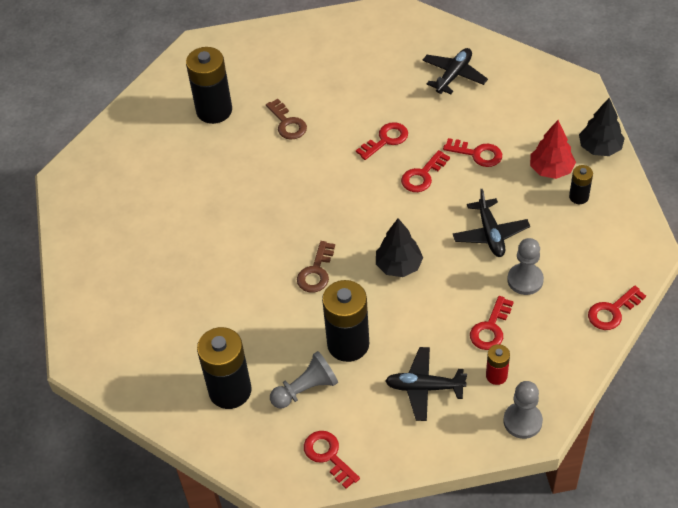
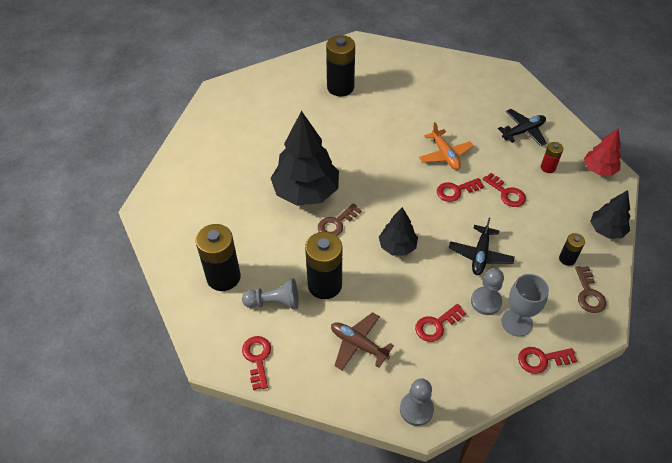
camera: 25 degrees right, 0 degrees up
brown key [266,99,307,140] -> brown key moved to [575,266,606,313]
red key [356,122,408,160] -> orange plane [419,122,474,170]
black plane [385,347,467,421] -> brown plane [331,312,394,370]
red battery [486,344,510,385] -> red battery moved to [541,142,563,173]
red tree [530,120,576,179] -> red tree moved to [584,128,621,176]
none -> black tree [271,111,339,206]
none -> grey goblet [501,274,549,337]

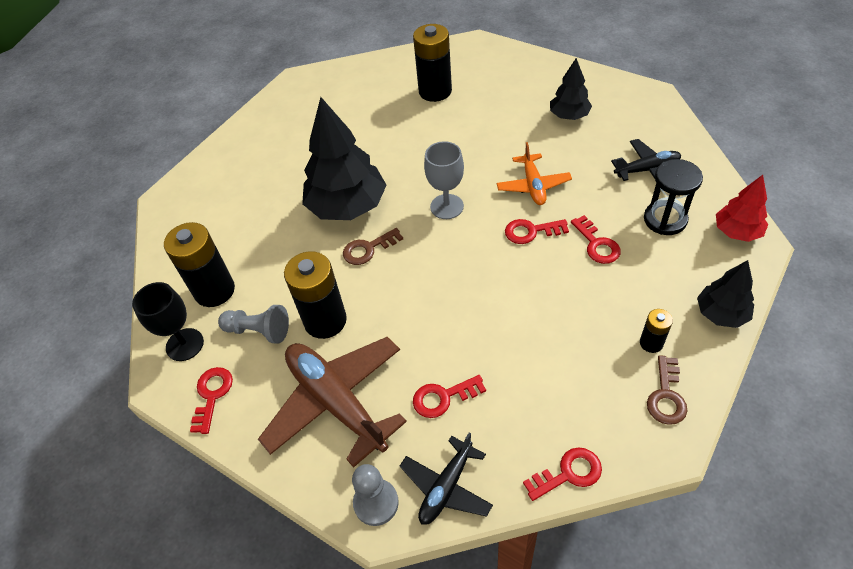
camera: 20 degrees right, 0 degrees up
brown plane [331,312,394,370] -> brown plane [258,337,407,468], size x1.77
black tree [379,207,418,256] -> black tree moved to [550,58,592,120]
black plane [449,217,515,275] -> black plane moved to [400,433,493,525]
grey pawn [471,268,504,315] -> none
grey goblet [501,274,549,337] -> grey goblet moved to [424,141,464,219]
red key [518,347,577,374] -> red key turned 150 degrees clockwise [523,447,602,501]
red battery [541,142,563,173] -> black hourglass [644,159,703,235]
none -> black goblet [132,282,204,361]

